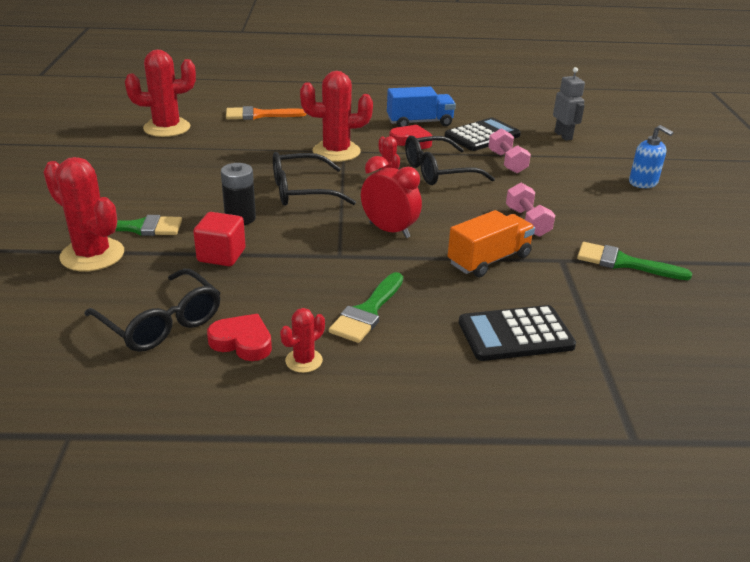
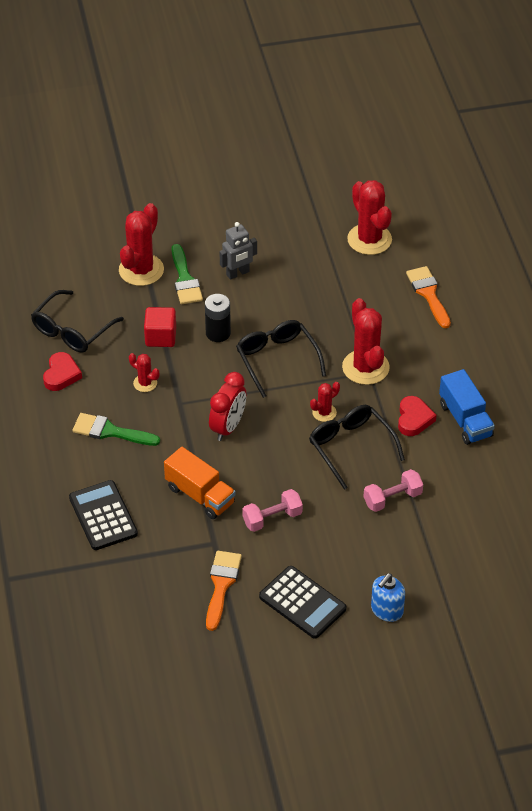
camera: 80 degrees right, 15 degrees up
red cactus [280,308,325,373] -> red cactus moved to [129,353,159,392]
black calculator [445,118,521,151] -> black calculator moved to [259,566,346,638]
grey robot [553,67,585,141] -> grey robot moved to [219,222,257,280]
green brush [577,242,692,280] -> orange brush [206,551,242,631]

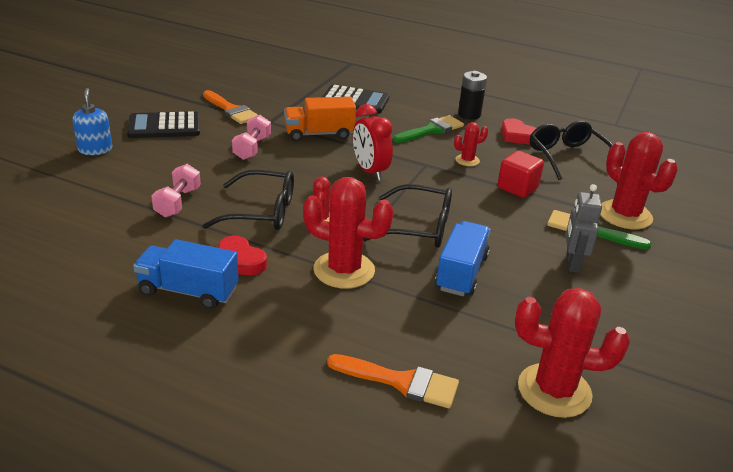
camera: 125 degrees right, 15 degrees down
black battery [205,294,231,342] -> black battery moved to [458,71,487,120]
none -> blue truck [435,221,490,296]

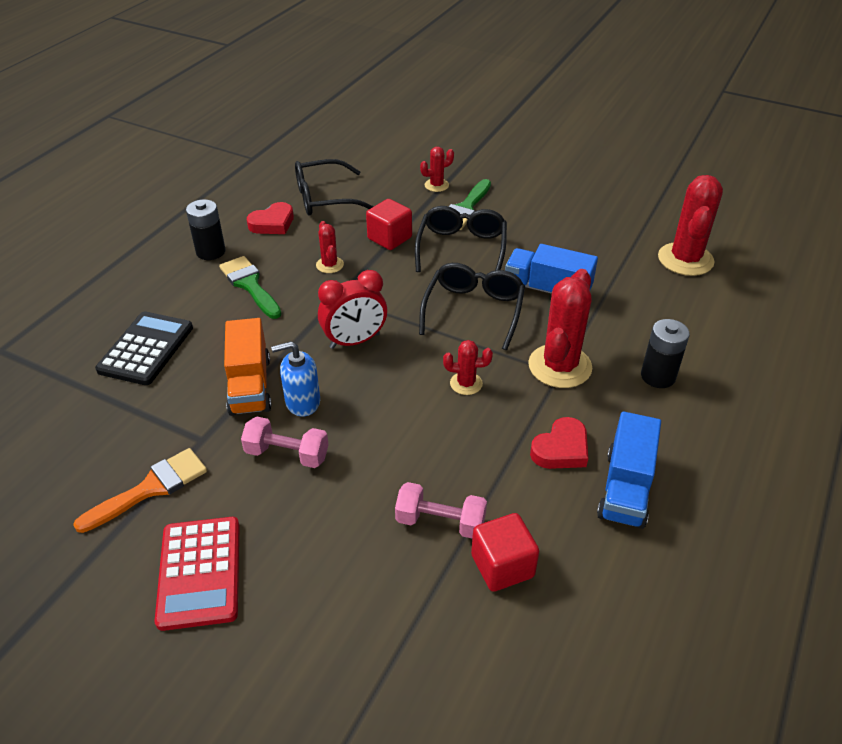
camera: 85 degrees left, 10 degrees up
blue soap dispenser [73,88,112,155] -> blue soap dispenser moved to [271,341,320,417]
black calculator [127,111,200,138] -> red calculator [155,517,240,631]
black glasses [202,170,294,230] -> black glasses moved to [415,206,507,272]
orange brush [327,354,459,408] -> none
grey robot [565,184,602,273] -> none
red cactus [600,132,678,229] -> red cactus [420,147,454,192], size x0.50
none -> red cube [471,513,539,592]
none -> black battery [641,319,690,388]

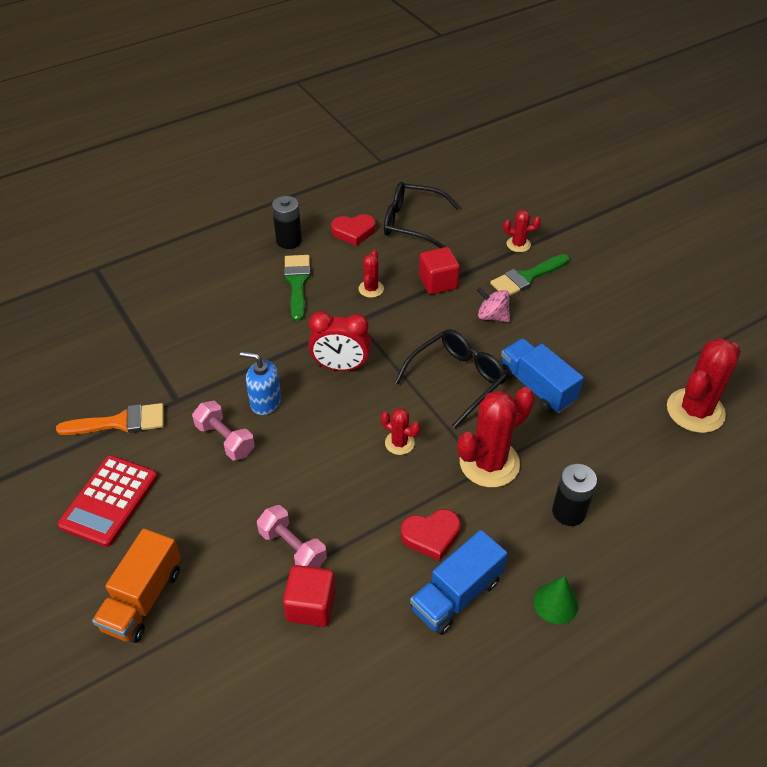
camera: 30 degrees right, 5 degrees up
black calculator [95,311,193,385] -> none
orange truck [224,318,272,416] -> orange truck moved to [92,529,181,643]
black glasses [415,206,507,272] -> pink spinning top [477,287,510,322]
none -> green cone [533,576,578,624]

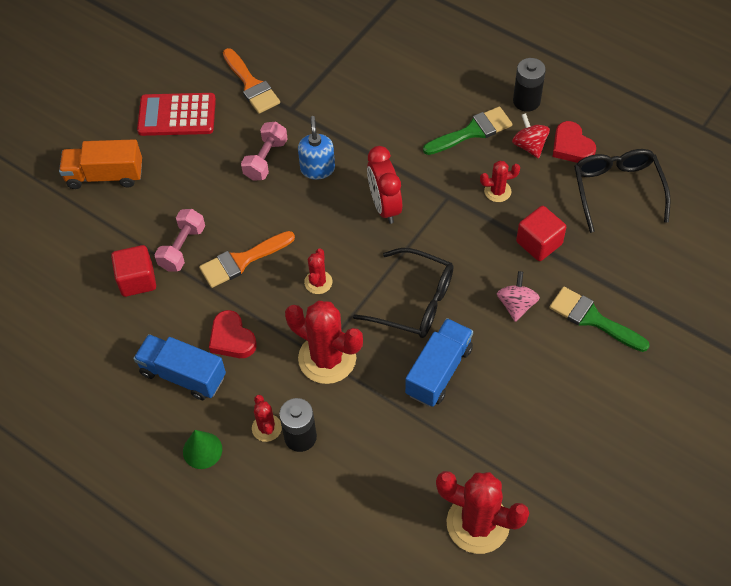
camera: 70 degrees right, 10 degrees up
red cactus [503,210,541,252] -> red cactus moved to [252,395,282,442]
none -> orange brush [199,231,295,288]
none -> red spinning top [512,113,550,159]

